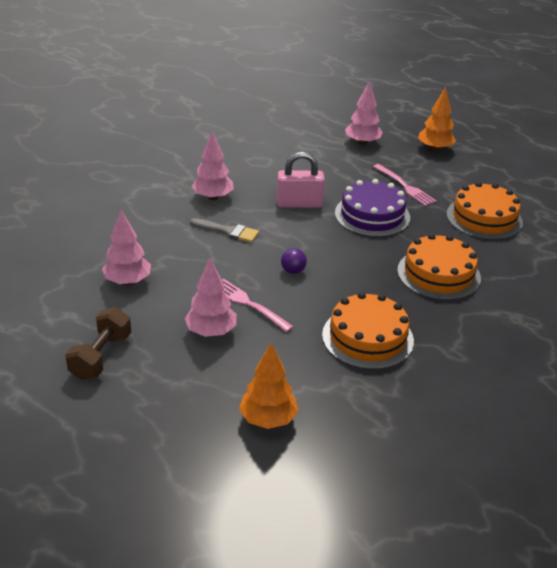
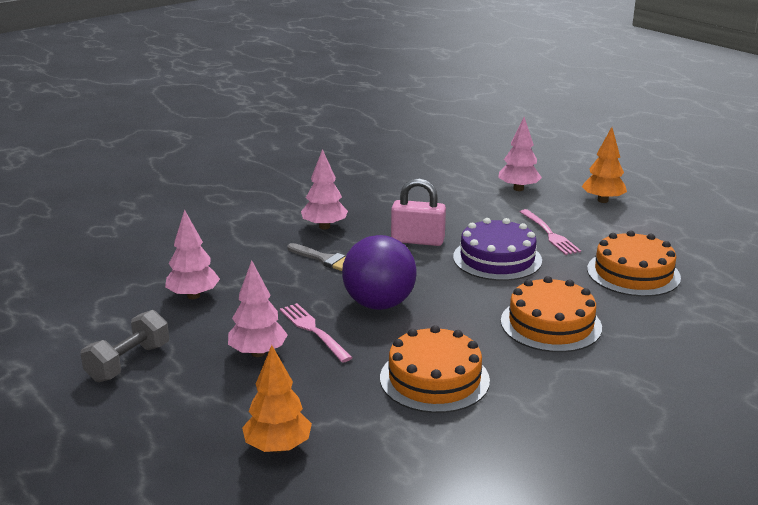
camera: 15 degrees right, 10 degrees down
brown dumbbell [65,307,131,380] -> grey dumbbell [80,310,169,382]
purple ball [281,248,307,274] -> purple ball [342,235,417,310], size x2.46

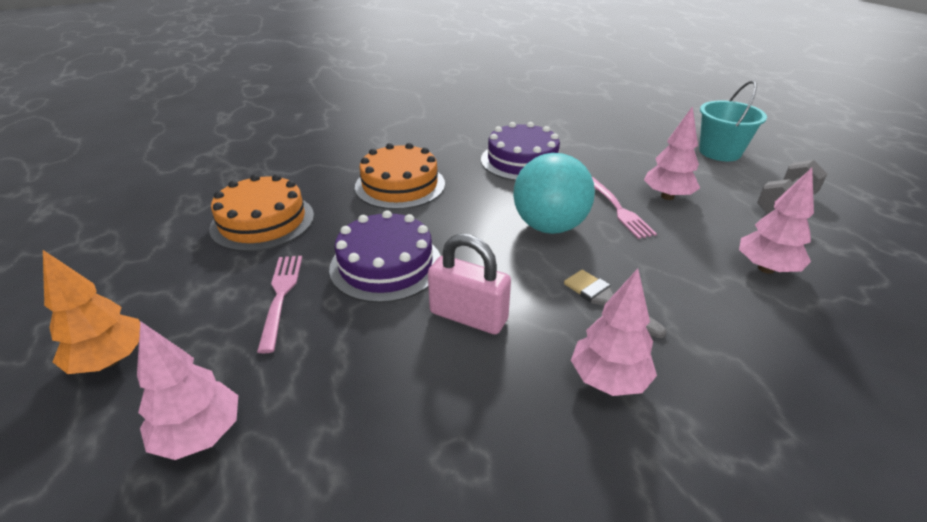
camera: 165 degrees left, 10 degrees up
orange tree [242,345,312,453] -> none
purple ball [342,235,417,310] -> turquoise ball [513,153,595,234]
orange cake [380,325,490,413] -> purple cake [481,122,560,181]
none -> turquoise bucket [699,81,767,161]

